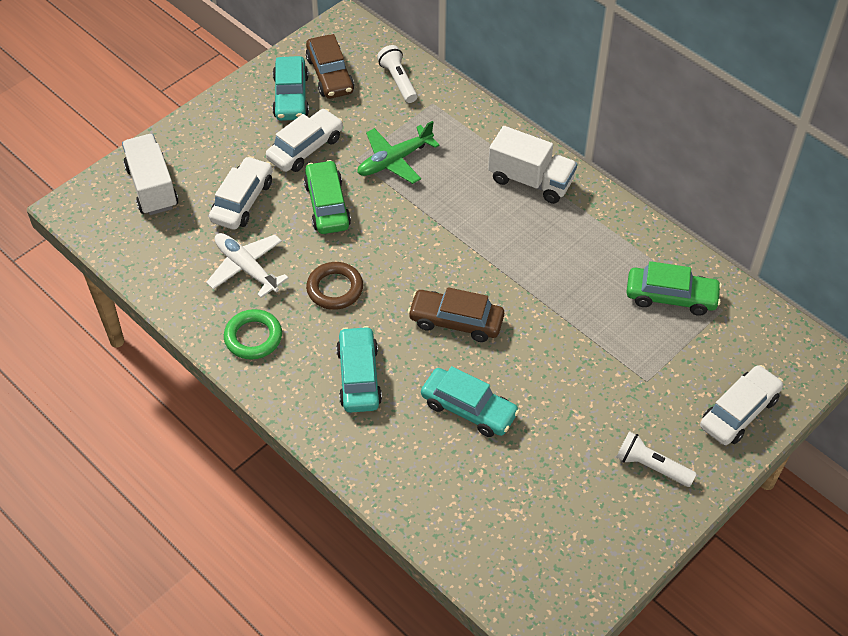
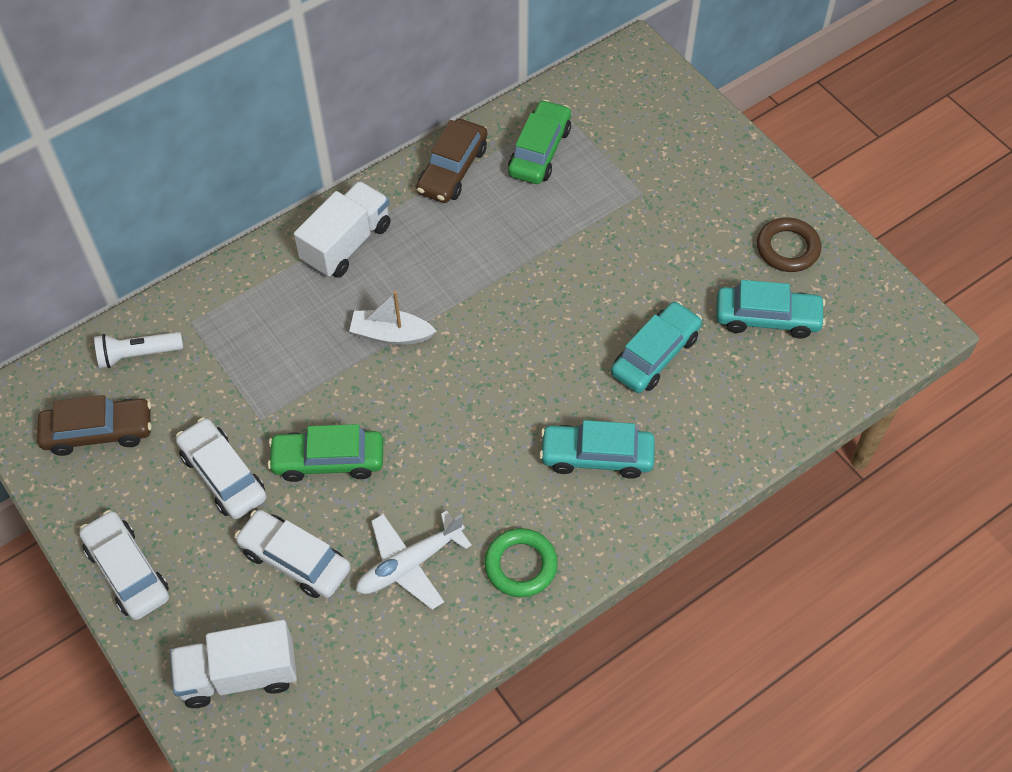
camera: 80 degrees left, 5 degrees up
turquoise car [272,56,309,121] -> turquoise car moved to [716,280,826,339]
brown ring [306,262,363,310] -> brown ring moved to [757,217,821,272]
green plane [357,121,440,184] -> none
brown car [408,287,504,342] -> brown car moved to [416,119,487,203]
white flashlight [616,431,696,487] -> none
white car [700,365,784,445] -> white car moved to [79,510,169,620]
none -> white boat [349,291,436,345]

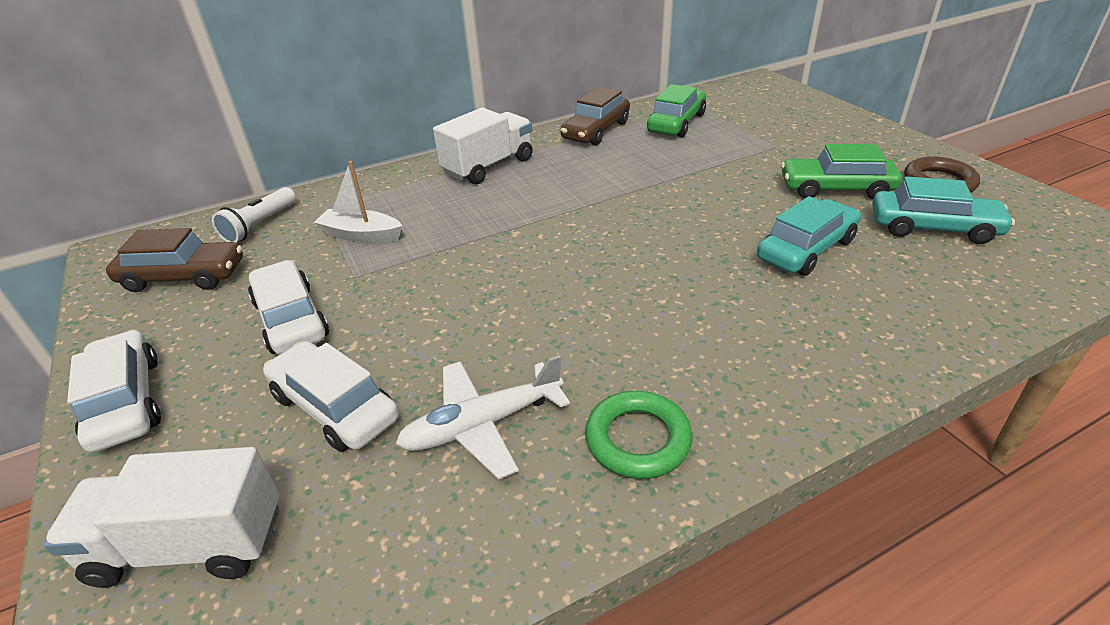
camera: 10 degrees right, 20 degrees down
white flashlight [94,332,183,368] -> white flashlight turned 60 degrees counterclockwise [212,187,296,243]
green car [268,424,383,482] -> green car moved to [781,144,902,199]
white boat [349,291,436,345] -> white boat moved to [314,161,402,243]
turquoise car [539,420,655,479] -> none

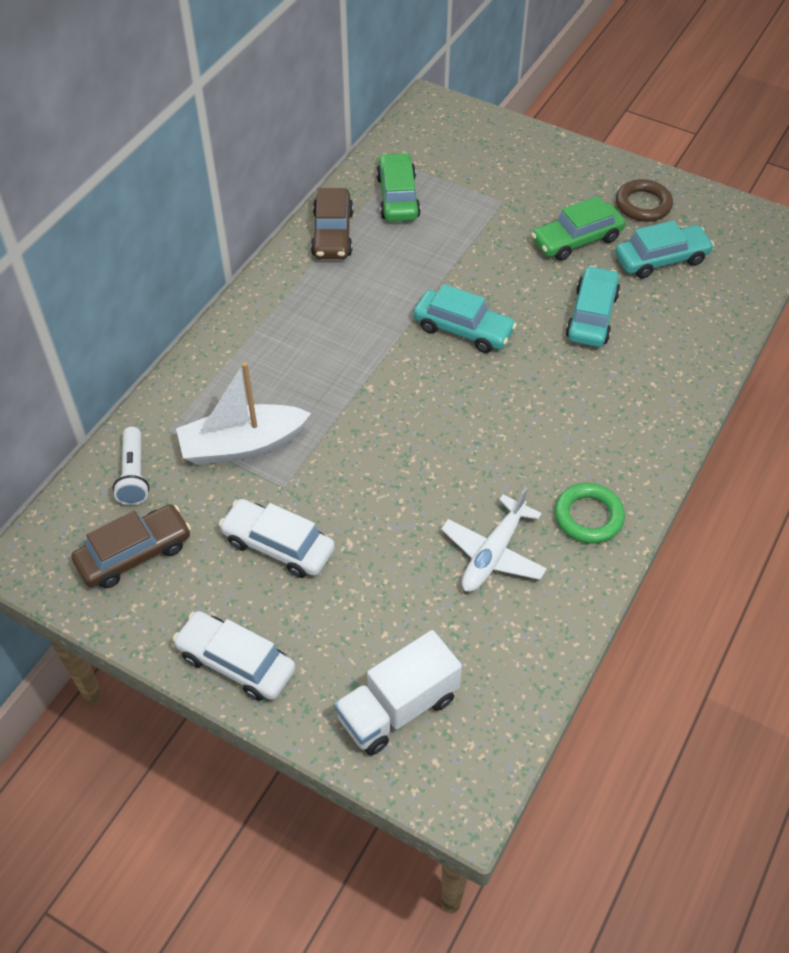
camera: 35 degrees left, 15 degrees up
white car [263,341,399,452] -> none
white boat [314,161,402,243] -> white boat [176,362,311,465], size x1.53
white truck [433,108,533,184] -> none
none -> turquoise car [413,284,517,353]

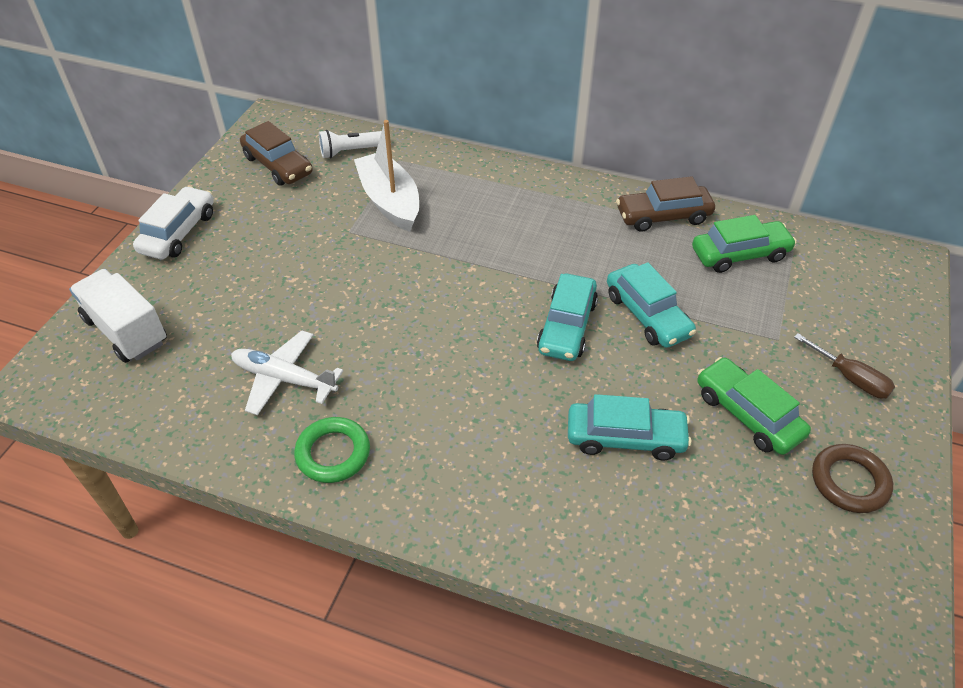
camera: 80 degrees right, 5 degrees down
white car [219,499,335,578] -> none
turquoise car [615,221,714,279] -> turquoise car moved to [607,262,696,348]
none -> brown screwdriver [794,333,895,399]

